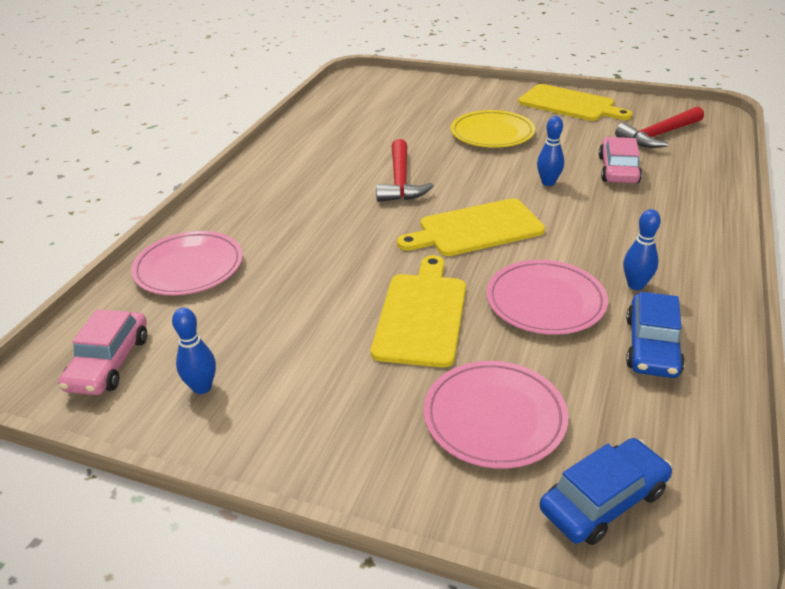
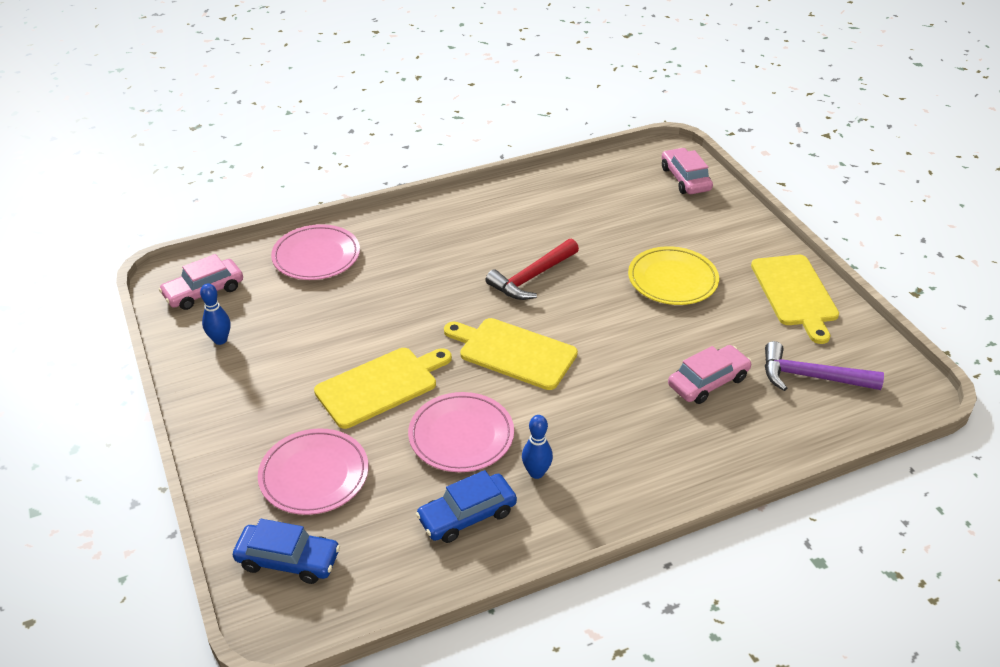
camera: 45 degrees right, 5 degrees up
blue bowling pin [537,116,564,186] -> none
red hammer [615,106,704,148] -> purple hammer [765,341,884,391]
none -> pink car [662,148,713,194]

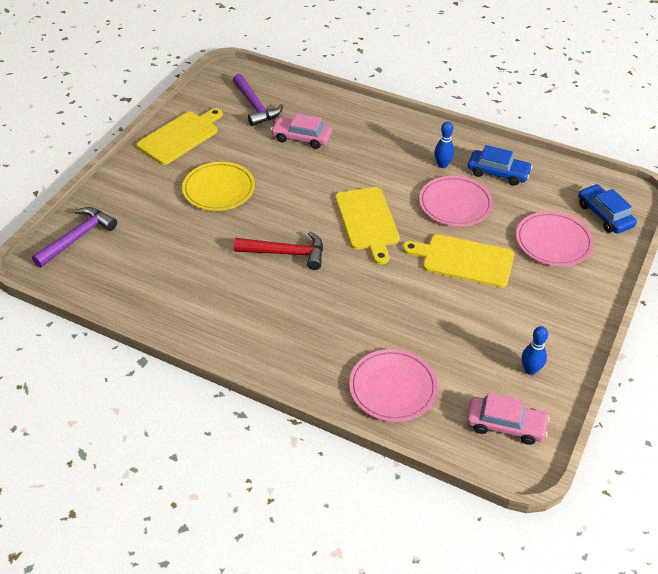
camera: 130 degrees left, 5 degrees up
pink car [662,148,713,194] -> purple hammer [32,207,117,268]

